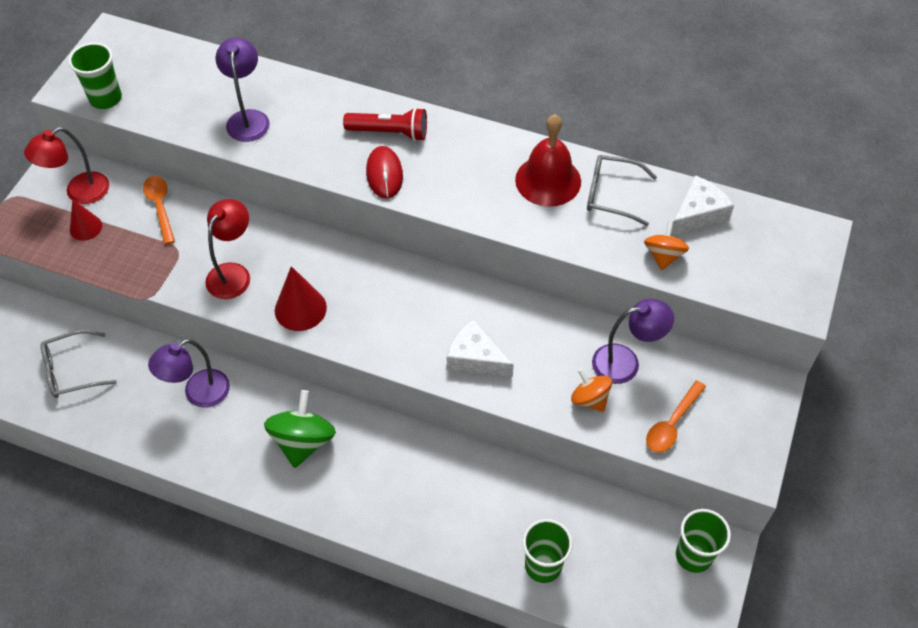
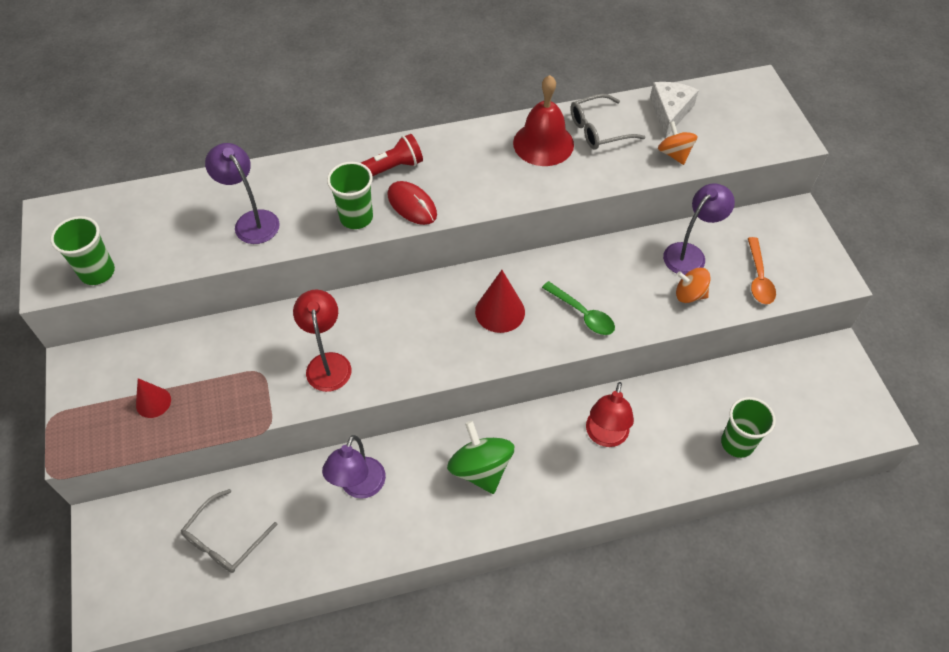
camera: 35 degrees left, 0 degrees up
red lamp [24,127,109,204] -> red lamp moved to [586,382,634,447]
orange spoon [143,176,175,245] -> none
red cone [275,266,327,331] -> red cone moved to [475,270,525,333]
white cheese [447,319,514,377] -> green spoon [542,281,615,335]
green cup [676,509,731,573] -> green cup moved to [327,162,373,229]

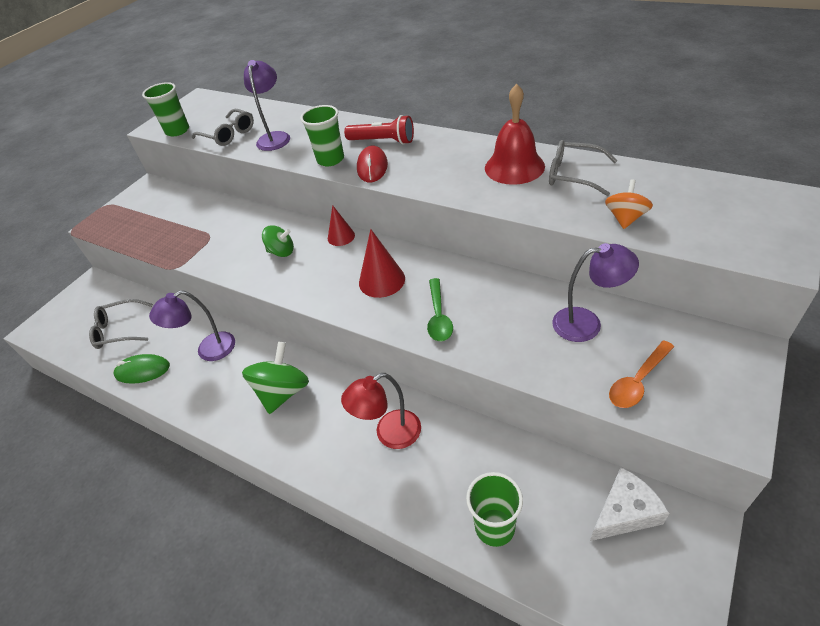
camera: 50 degrees right, 10 degrees down
red cone [136,378,171,418] -> red cone moved to [328,205,355,246]
red lamp [293,290,351,392] -> none
white cheese [650,82,699,138] -> white cheese moved to [590,467,670,541]
orange spinning top [676,268,710,303] -> none
none -> green mouse [113,354,170,384]
none -> grey glasses [192,109,254,146]
none -> green spinning top [262,225,294,257]

